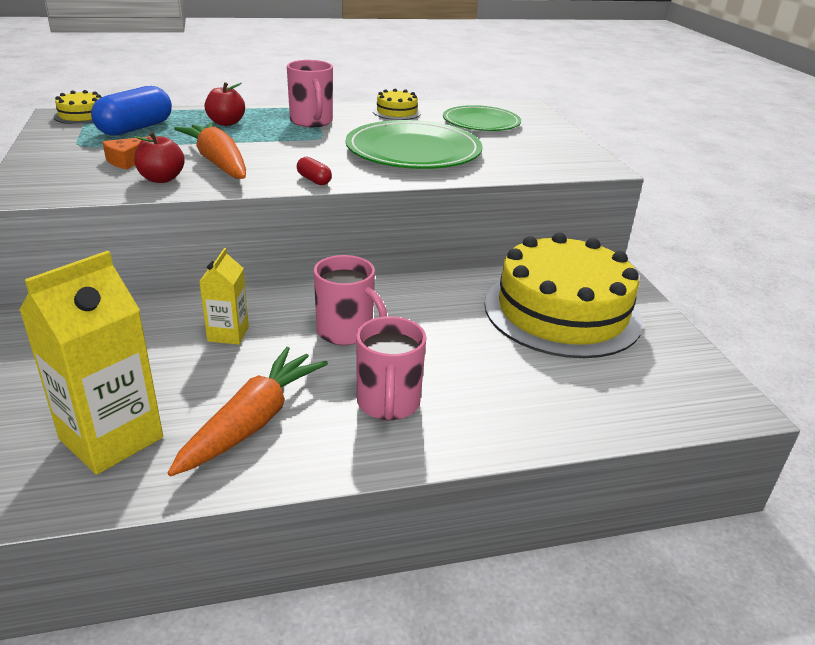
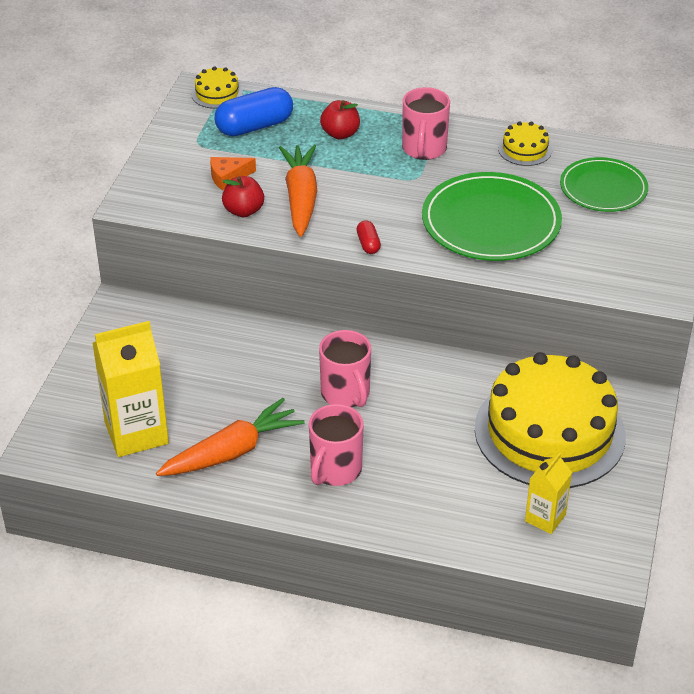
camera: 30 degrees right, 10 degrees up
yellow carton [199,248,249,345] -> yellow carton moved to [525,453,572,534]

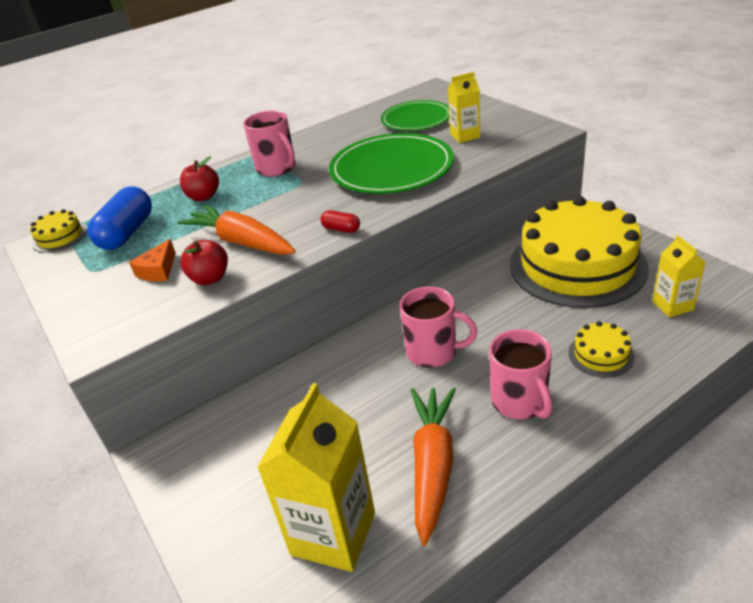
camera: 45 degrees left, 5 degrees down
yellow cake [498,121,552,166] -> yellow cake moved to [569,321,635,378]
none -> yellow carton [448,72,480,143]

